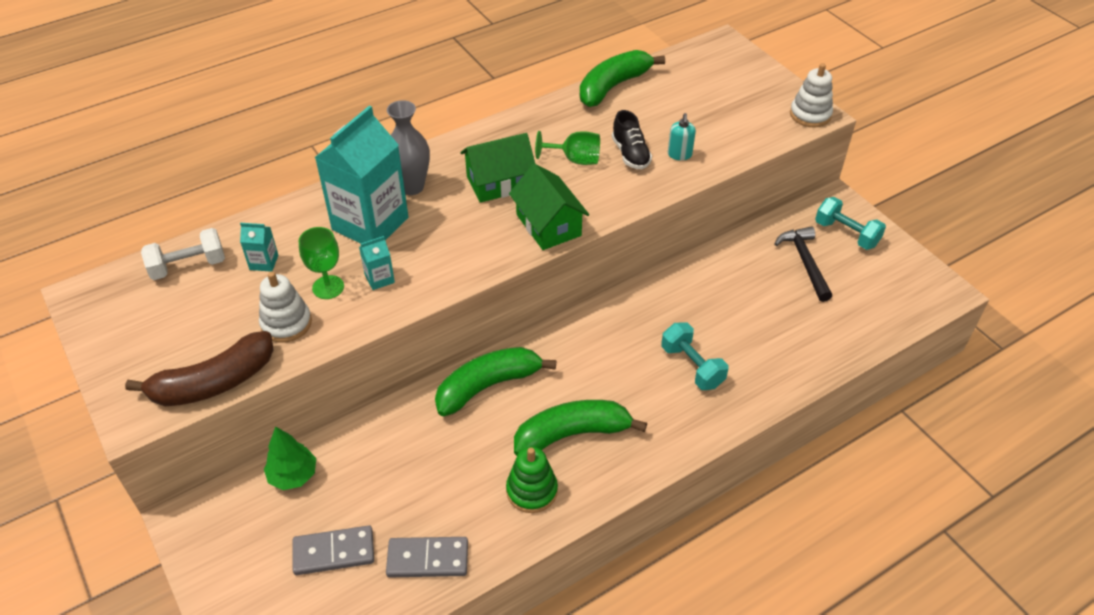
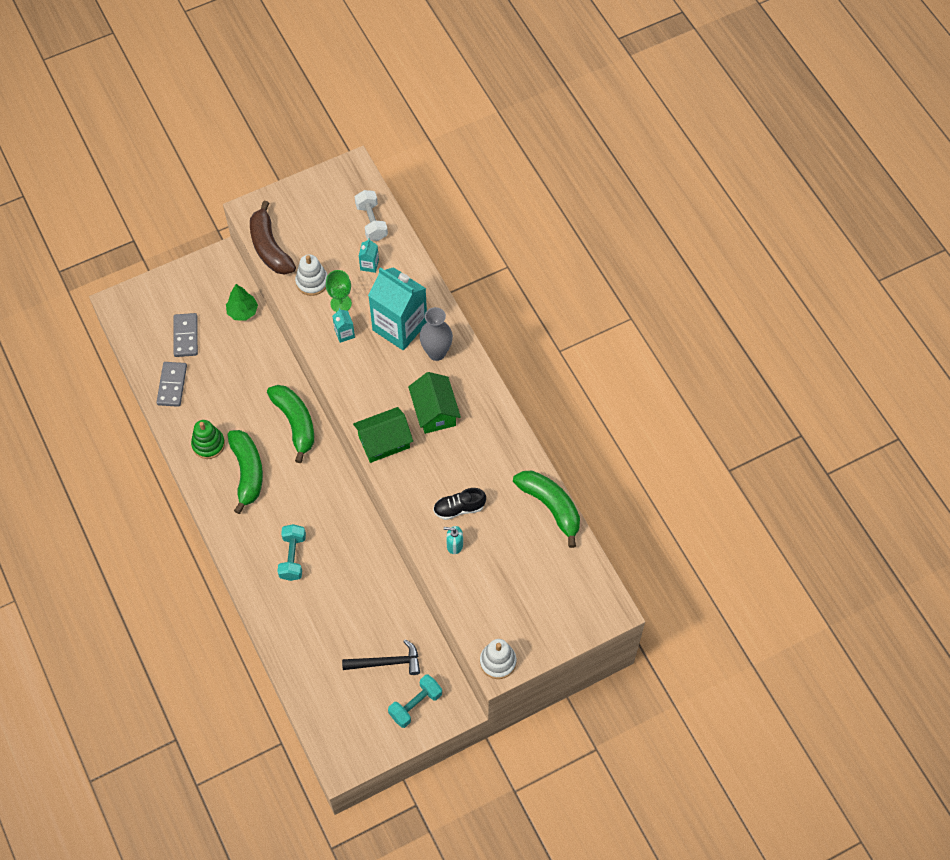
camera: 95 degrees right, 15 degrees up
green goblet [535,131,600,165] -> none
turquoise dumbbell [661,322,729,390] -> turquoise dumbbell turned 60 degrees counterclockwise [277,524,306,581]

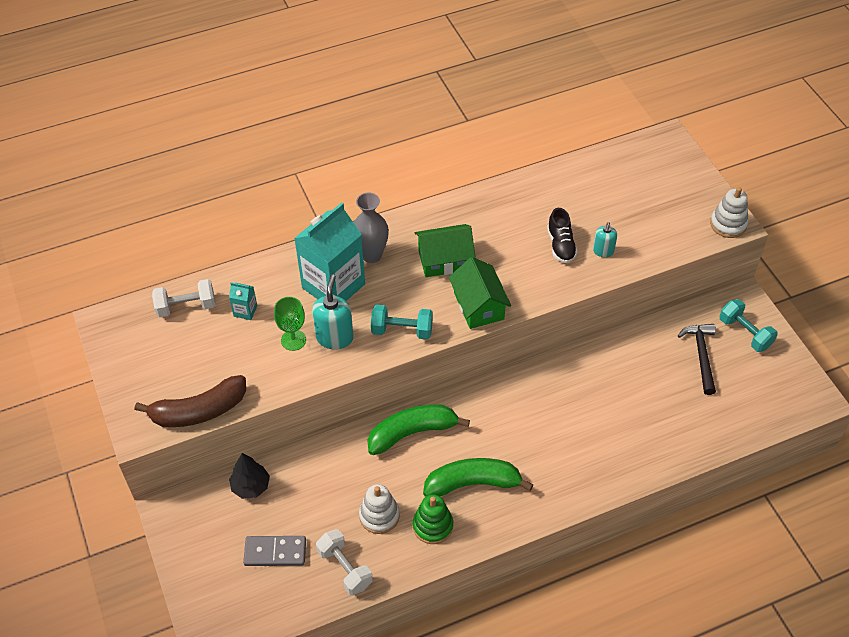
camera: 85 degrees left, 10 degrees down
grey domino [156,362,187,407] -> white dumbbell [316,529,373,595]
green tree [226,284,258,320] -> black tree [229,453,270,499]
turquoise dumbbell [277,524,306,581] -> turquoise dumbbell moved to [371,305,433,339]
white stacking toy [295,254,328,296] -> white stacking toy moved to [359,484,400,534]
turquoise carton [332,308,355,343] -> turquoise soap dispenser [312,275,354,350]
green banana [513,471,580,548] -> none

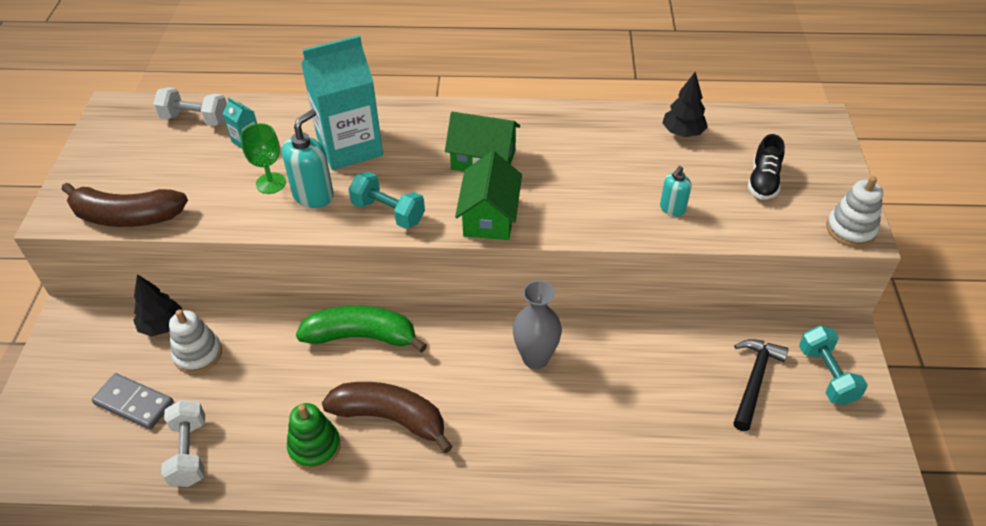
camera: 25 degrees right, 5 degrees down
grey vase [354,193,389,263] -> grey vase moved to [513,280,562,369]
white stacking toy [359,484,400,534] -> white stacking toy moved to [169,309,222,374]
green banana [423,458,534,497] -> brown banana [322,382,453,453]
black shoe [547,208,578,263] -> black shoe moved to [748,134,785,199]
none -> black tree [662,71,708,137]

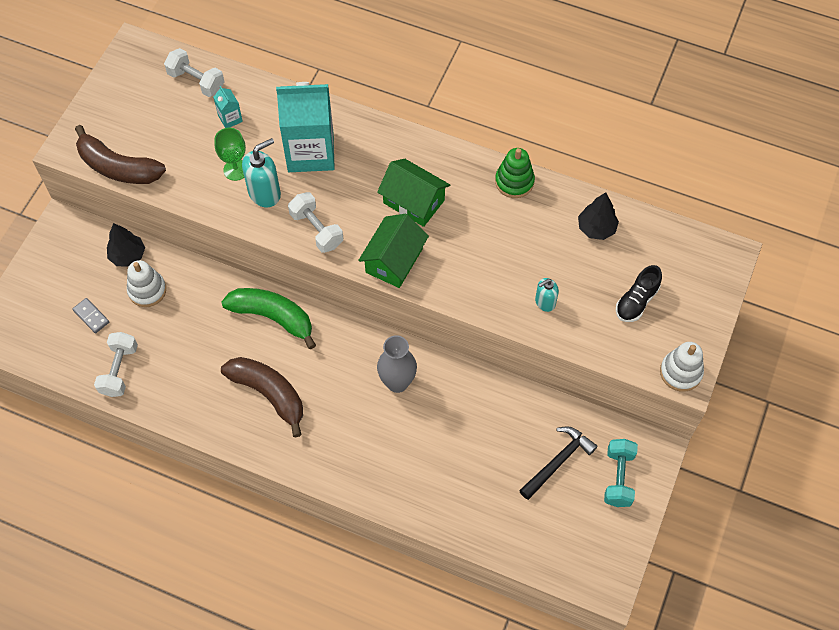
camera: 20 degrees right, 15 degrees up
grey domino [92,373,173,430] -> grey domino [72,298,109,333], size x0.65
green stacking toy [287,403,341,470] -> green stacking toy moved to [495,148,535,198]
turquoise dumbbell [349,172,425,229] -> white dumbbell [288,192,343,253]

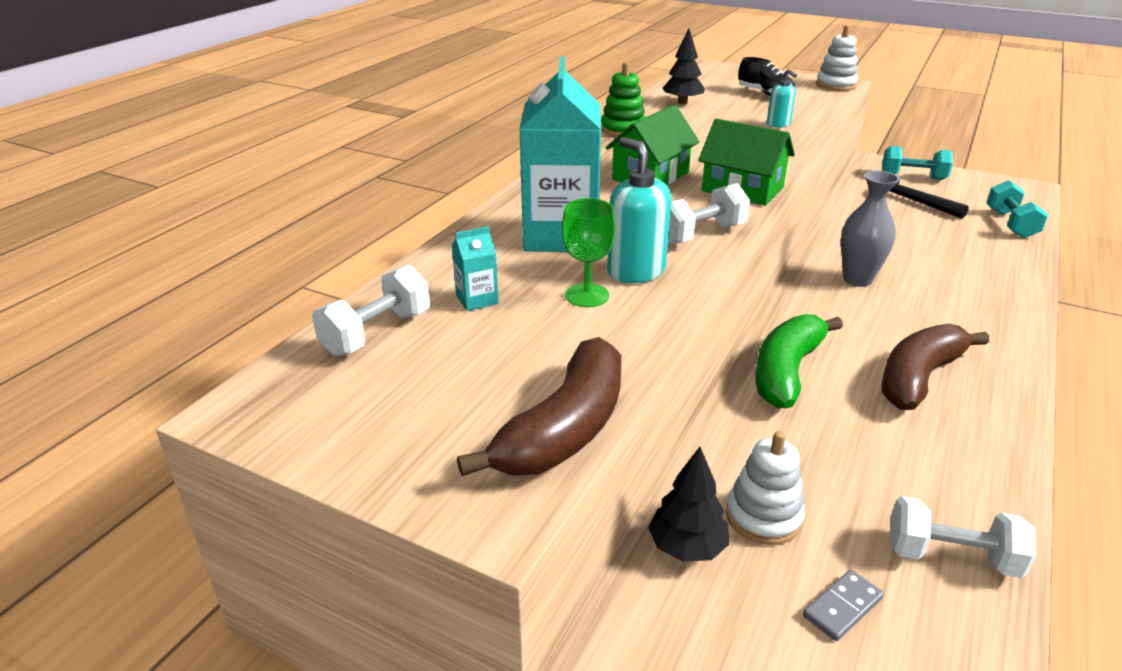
camera: 85 degrees left, 30 degrees down
none -> turquoise dumbbell [986,180,1048,238]

